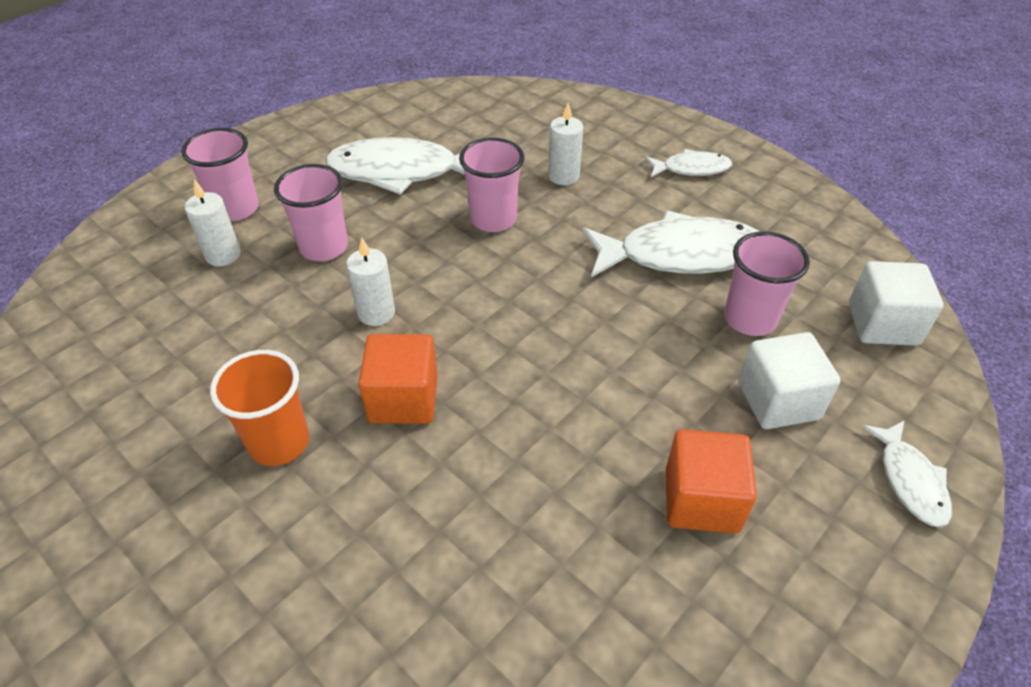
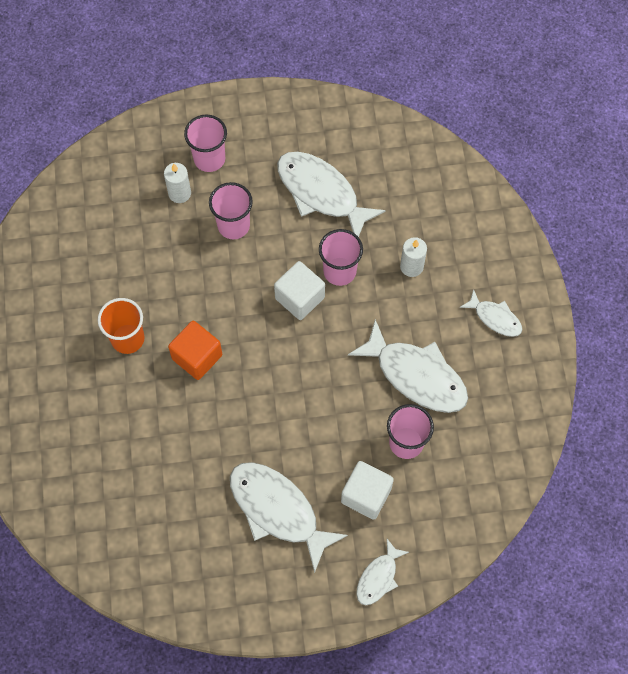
camera: 40 degrees right, 20 degrees up
white candle [346,237,395,326] -> none
orange cube [666,429,757,533] -> white fish [230,462,348,573]
white cube [849,261,944,346] -> white cube moved to [274,261,325,320]

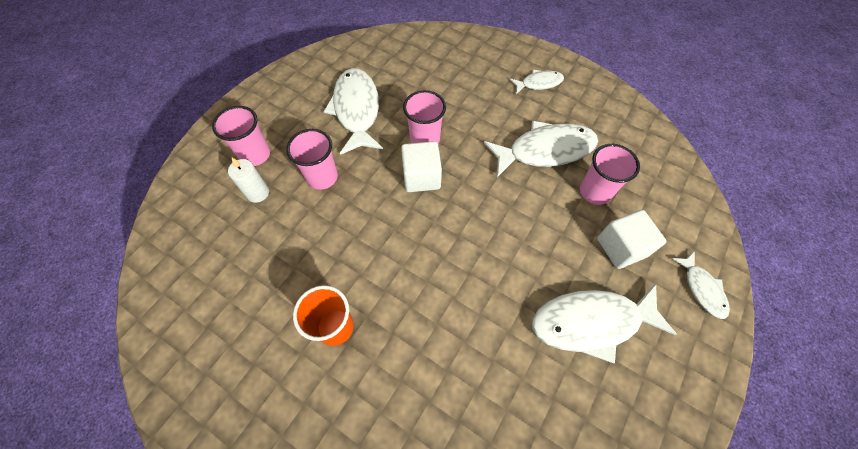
camera: 50 degrees left, 5 degrees down
orange cube [168,321,222,380] -> none
white fish [277,152,386,237] -> white fish turned 90 degrees clockwise [323,68,383,155]
white candle [400,237,427,277] -> none

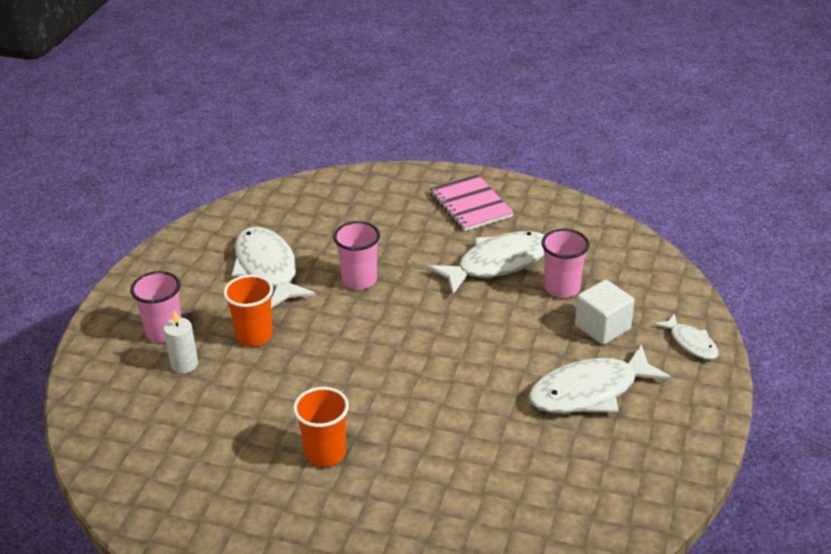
camera: 15 degrees left, 25 degrees down
pink cup [286,129,338,190] -> orange cup [223,275,273,347]
white cube [401,141,442,192] -> none
white fish [509,70,564,94] -> pink notebook [430,174,514,231]

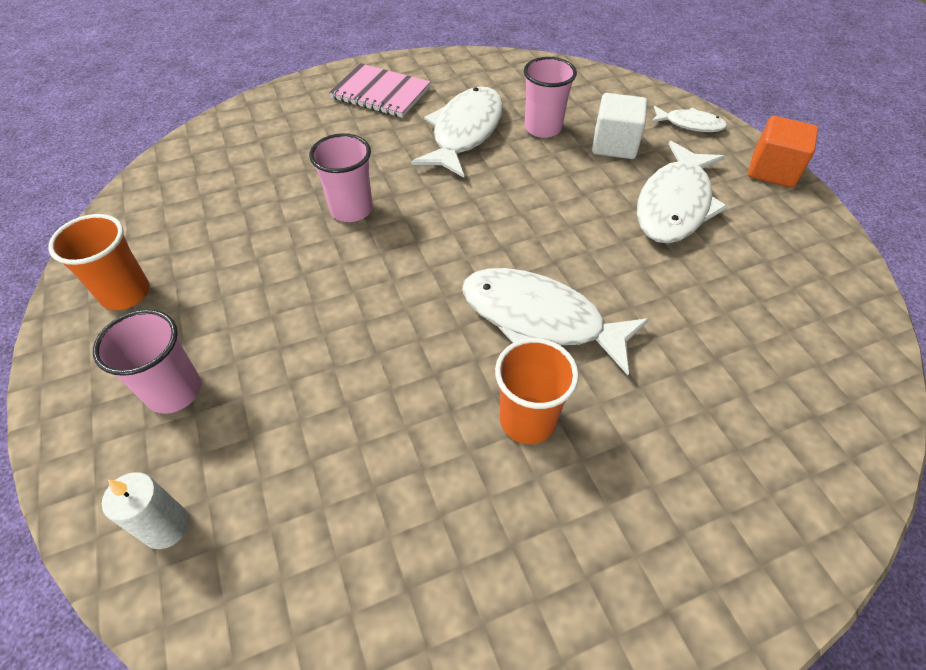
camera: 40 degrees left, 15 degrees up
white candle [163,310,198,374] -> white candle moved to [102,472,189,549]
orange cup [223,275,273,347] -> orange cup moved to [48,214,150,310]
white fish [231,227,316,308] -> white fish moved to [462,268,649,375]
none -> orange cube [748,116,818,188]

